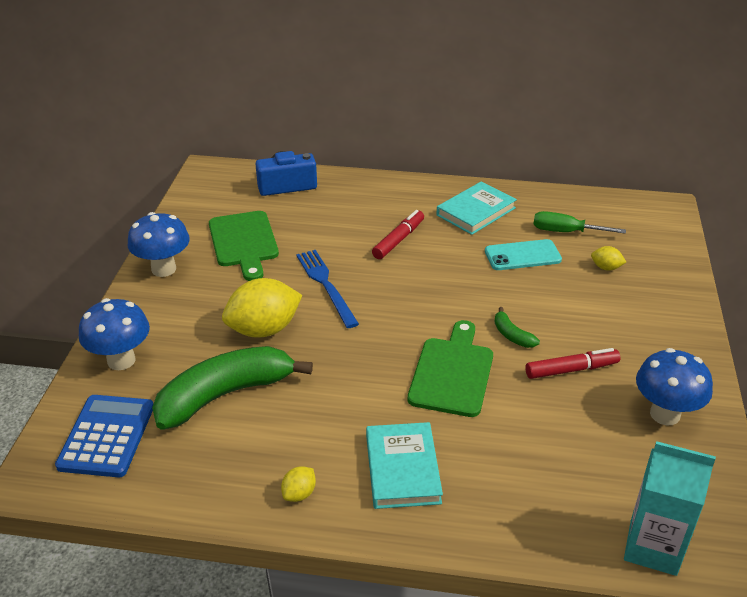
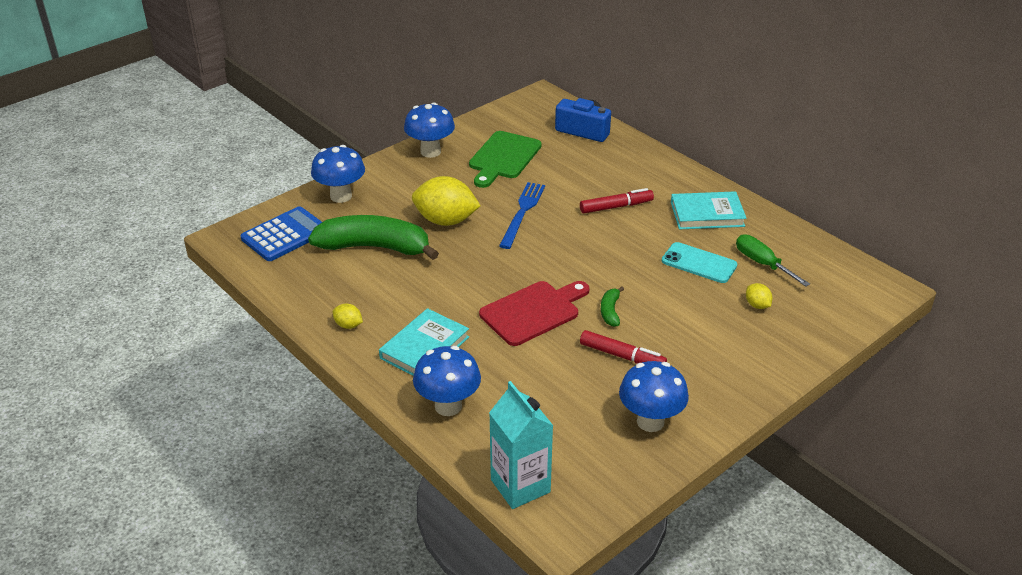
camera: 40 degrees right, 0 degrees up
yellow lemon [281,466,316,502] -> yellow lemon turned 45 degrees clockwise [333,303,363,329]
green cutting board [408,320,493,417] -> red cutting board [479,281,589,346]
none -> blue mushroom [413,346,481,416]

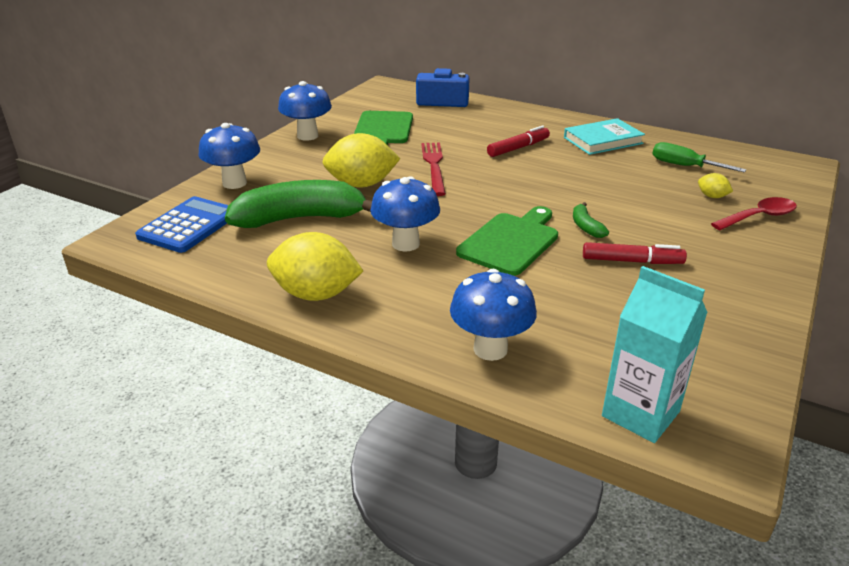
camera: 20 degrees left, 5 degrees down
yellow lemon [333,303,363,329] -> yellow lemon [267,232,363,301], size x2.21
turquoise book [379,308,469,376] -> none
red cutting board [479,281,589,346] -> green cutting board [456,206,558,276]
blue fork [499,182,545,249] -> red fork [421,143,446,196]
blue mushroom [619,361,689,432] -> blue mushroom moved to [370,176,440,252]
turquoise phone [662,242,737,283] -> none
none -> red spoon [711,197,797,230]

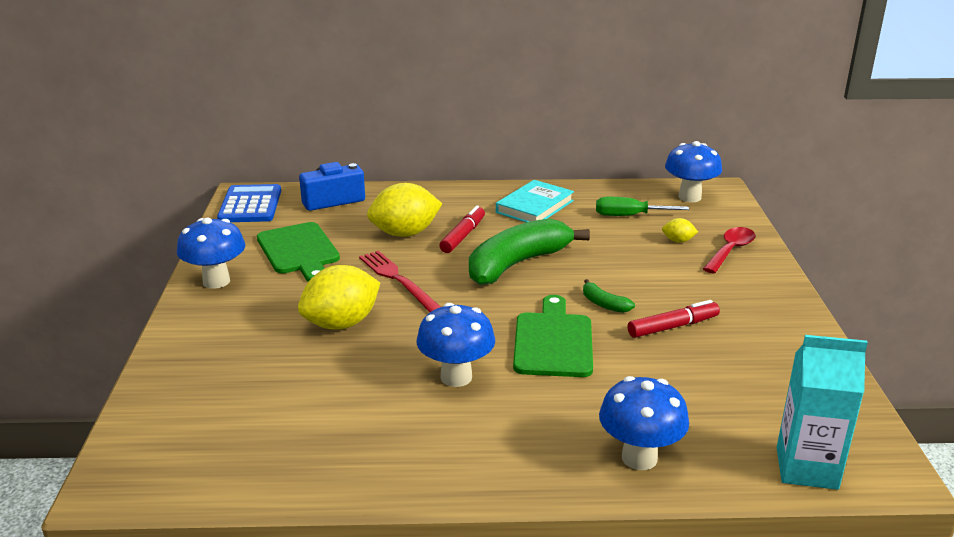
camera: 30 degrees left, 5 degrees down
blue calculator [135,196,228,253] -> blue calculator moved to [217,184,281,222]
blue mushroom [198,123,260,189] -> blue mushroom moved to [665,141,722,202]
green banana [225,180,372,228] -> green banana moved to [469,219,590,285]
yellow lemon [267,232,363,301] -> yellow lemon moved to [367,183,442,237]

